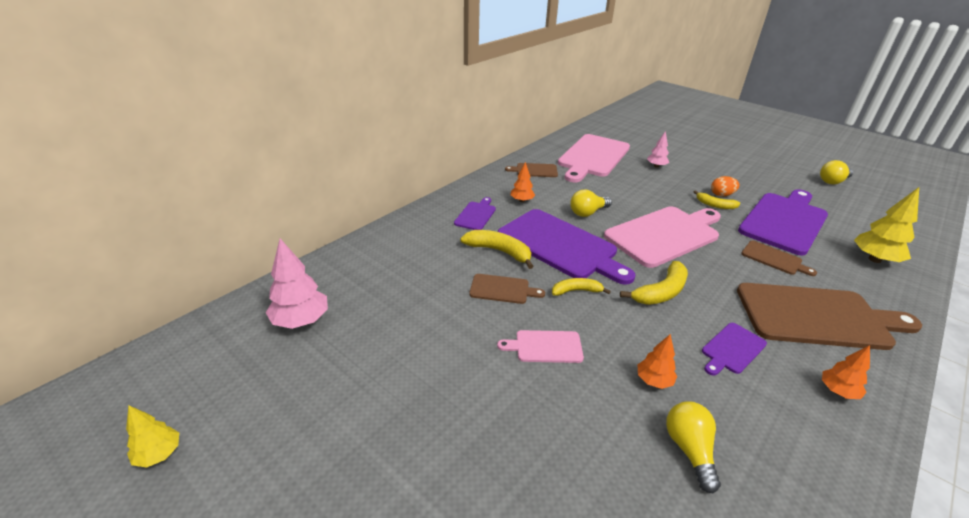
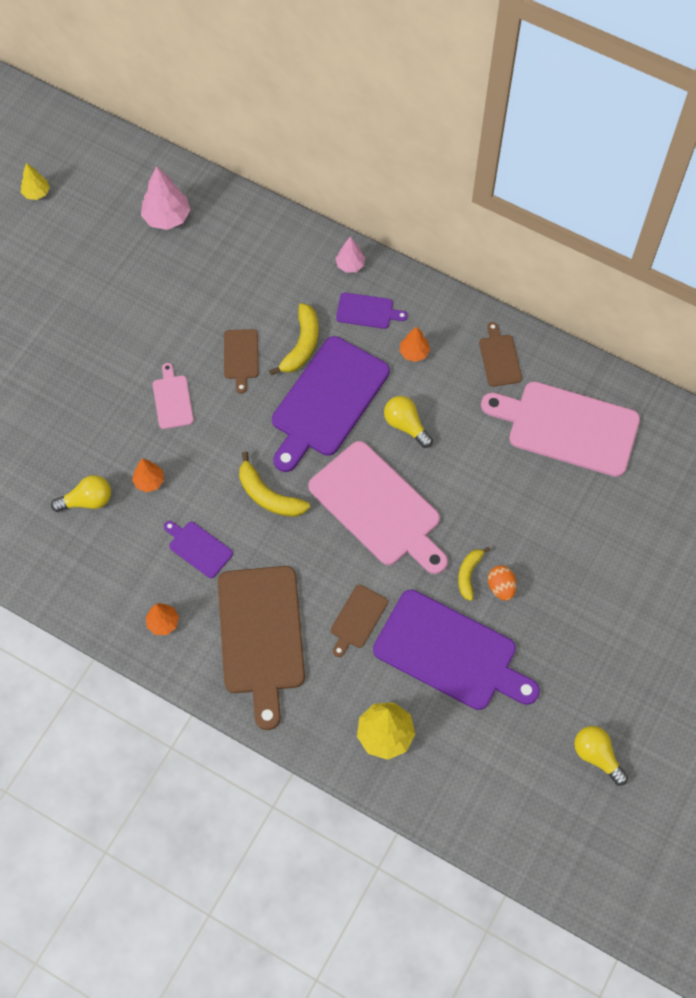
camera: 80 degrees right, 30 degrees up
yellow banana [552,278,611,296] -> none
pink tree [647,131,669,168] -> pink tree moved to [335,236,365,273]

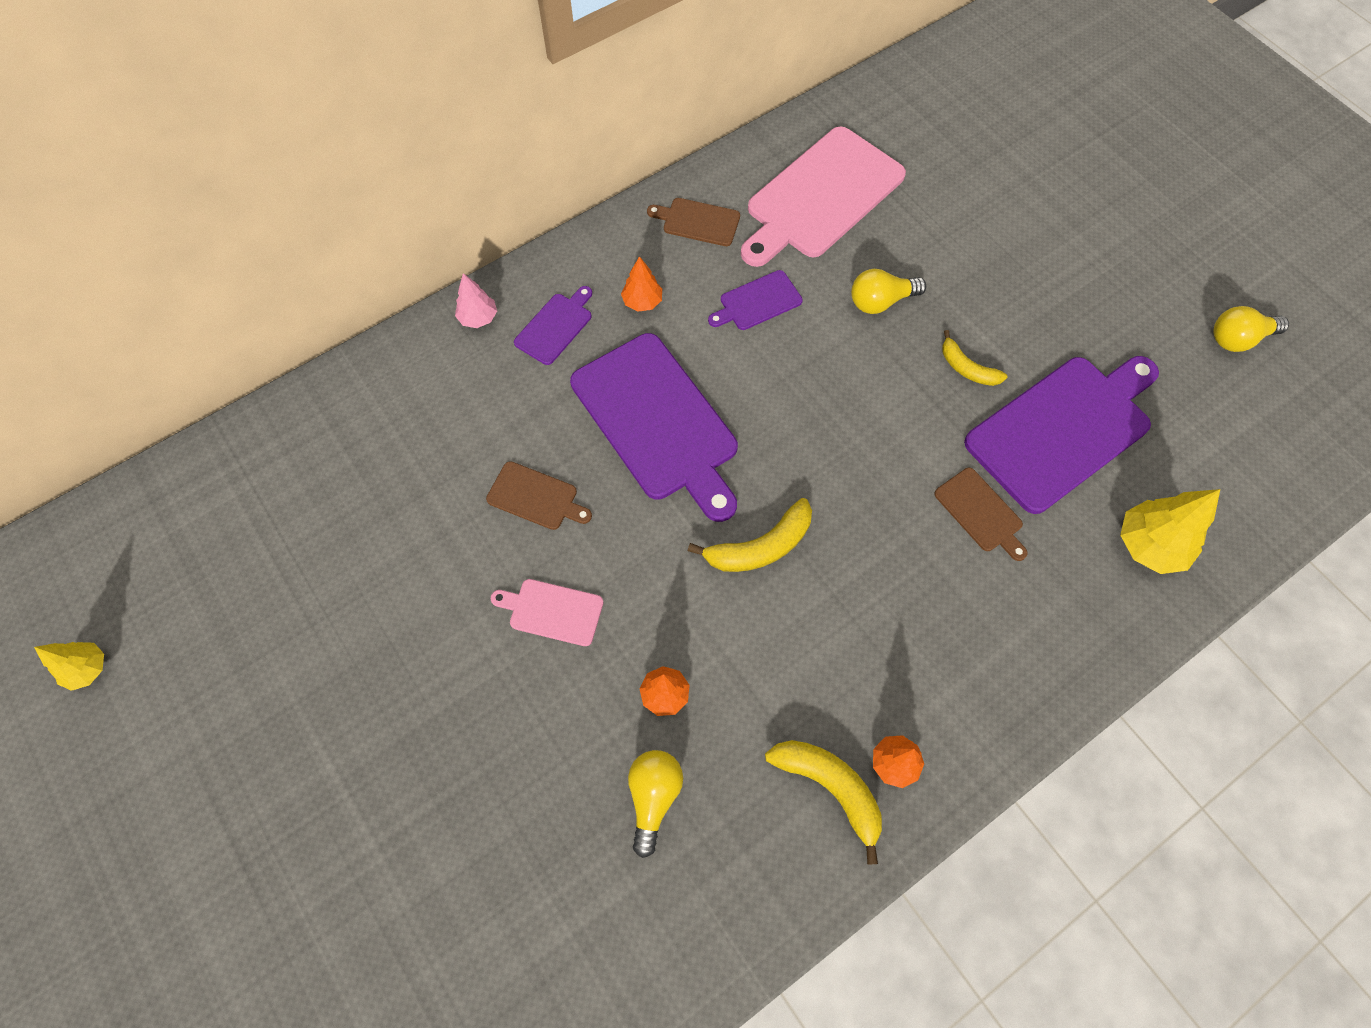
camera: 65 degrees left, 0 degrees up
pink tree [141,166,190,230] -> none
purple cutting board [164,521,233,578] -> purple cutting board moved to [708,270,803,330]
brown cutting board [218,566,305,730] -> none
yellow banana [269,303,319,375] -> yellow banana moved to [765,740,882,864]
pink cutting board [308,441,448,574] -> none
yellow light bulb [384,396,433,448] -> yellow light bulb moved to [851,269,926,314]
orange egg [488,565,517,600] -> none

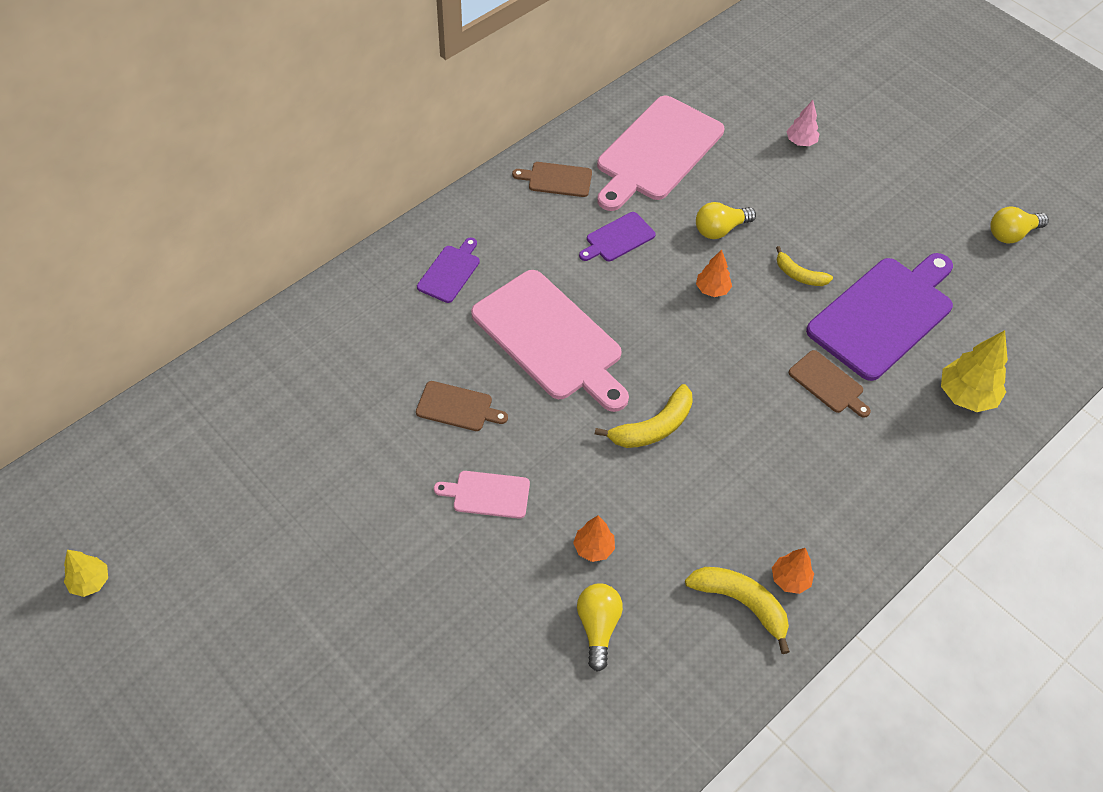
camera: 10 degrees left, 10 degrees down
pink tree [455,273,497,328] -> pink tree moved to [786,100,819,146]
purple cutting board [570,333,738,522] -> pink cutting board [471,270,629,412]
orange tree [621,256,662,312] -> orange tree moved to [696,250,732,297]

